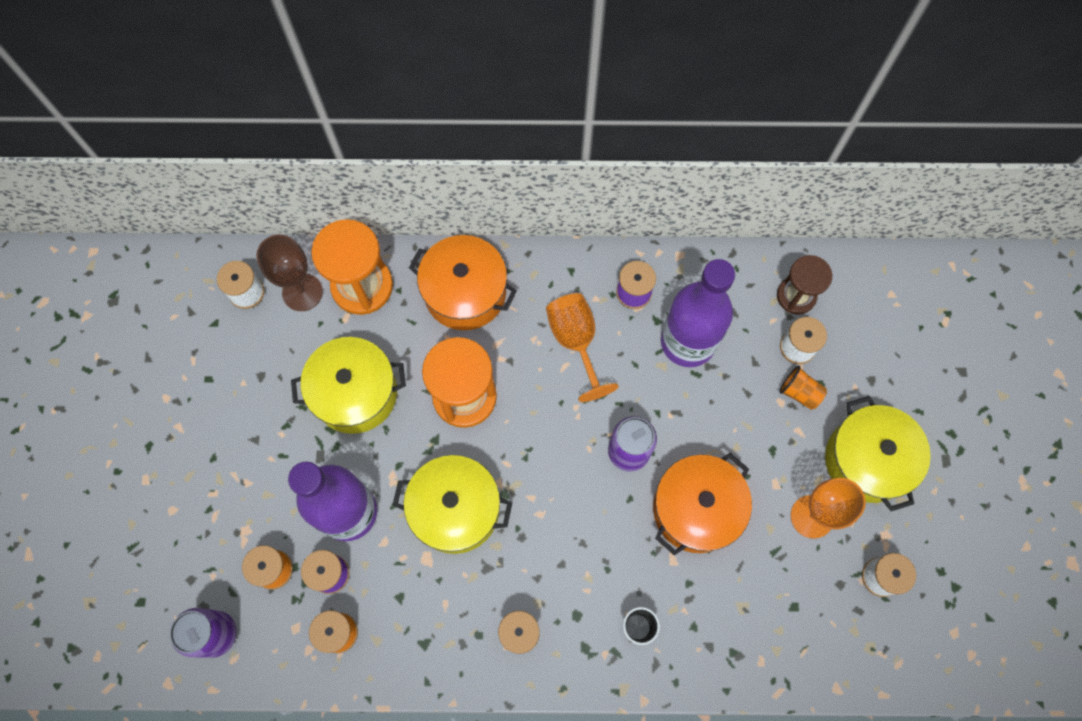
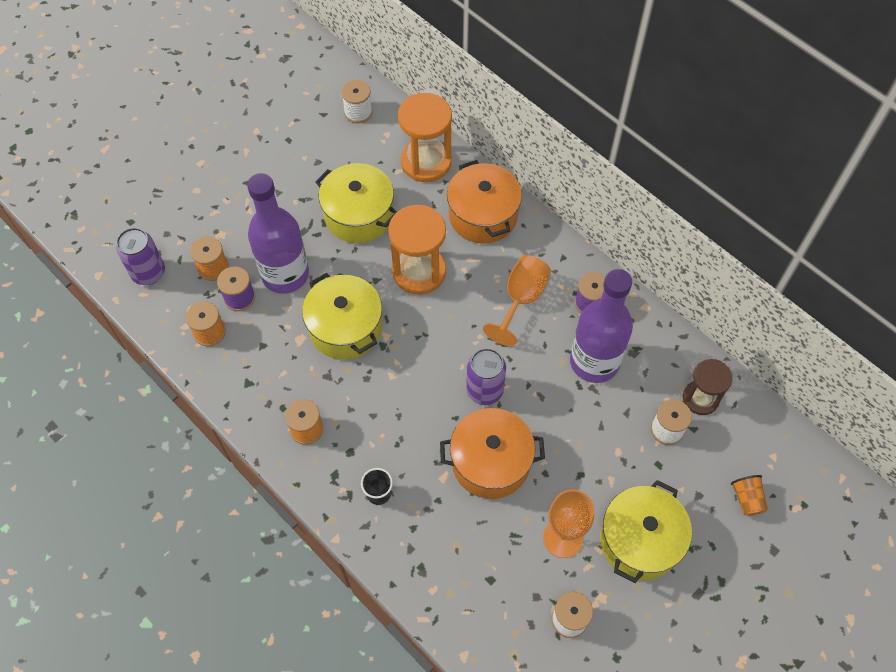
camera: 45 degrees right, 10 degrees down
brown goblet [256,235,323,311] -> none
orange cup [779,366,827,410] -> orange cup moved to [731,475,768,516]

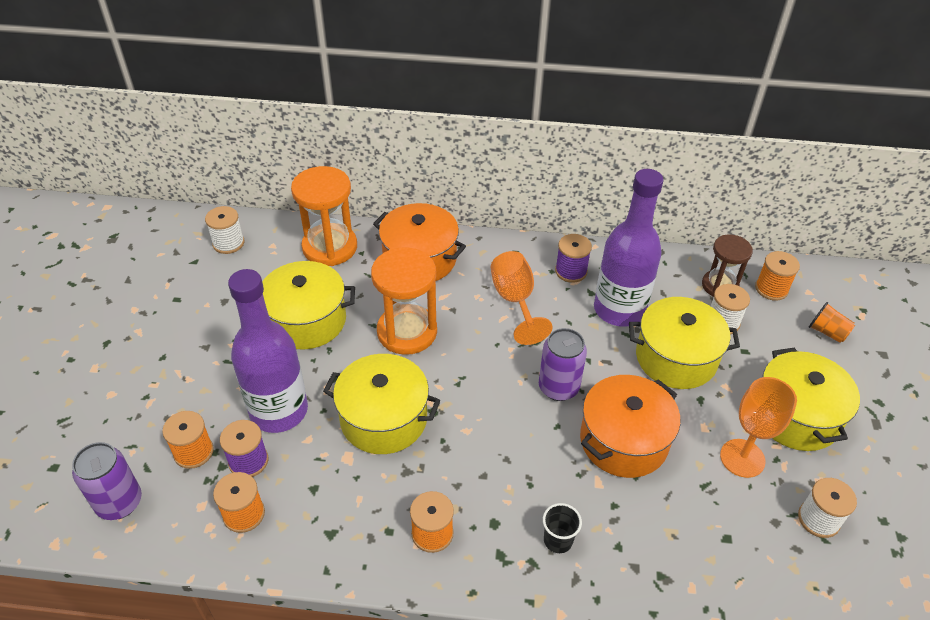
camera: 40 degrees left, 15 degrees down
none -> yellow pot [629,297,740,389]
none -> orange spool [755,251,800,301]

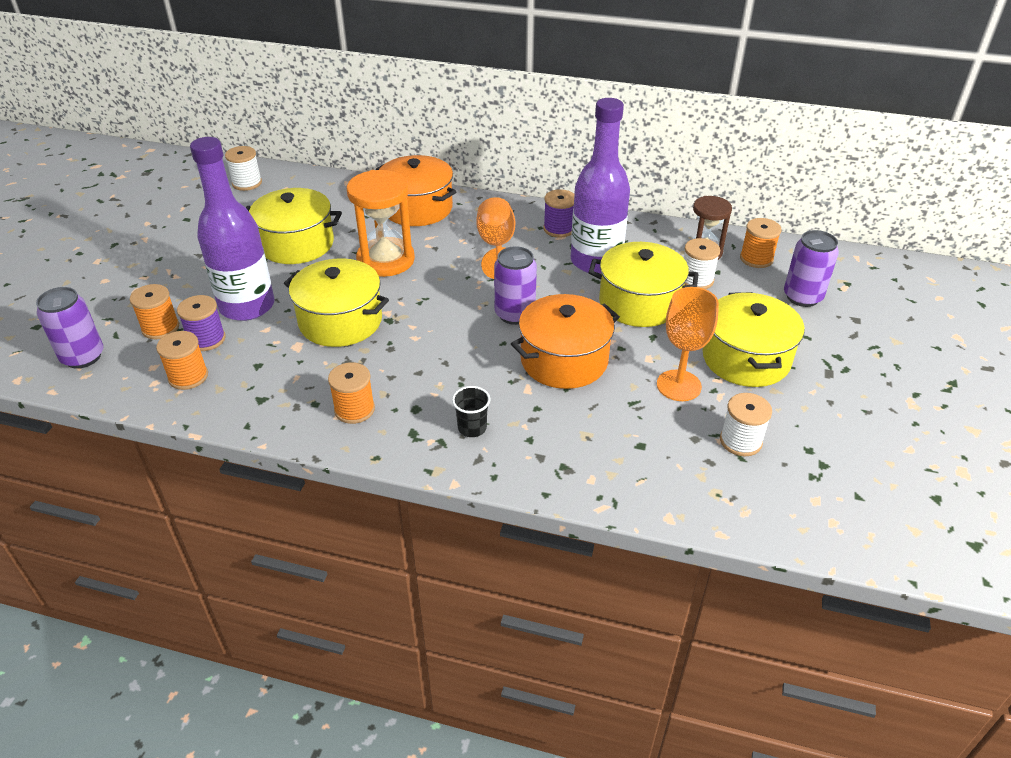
camera: 10 degrees right, 5 degrees down
orange hourglass [291,166,357,266] -> none
orange cup [809,302,855,343] -> purple can [784,230,839,307]

